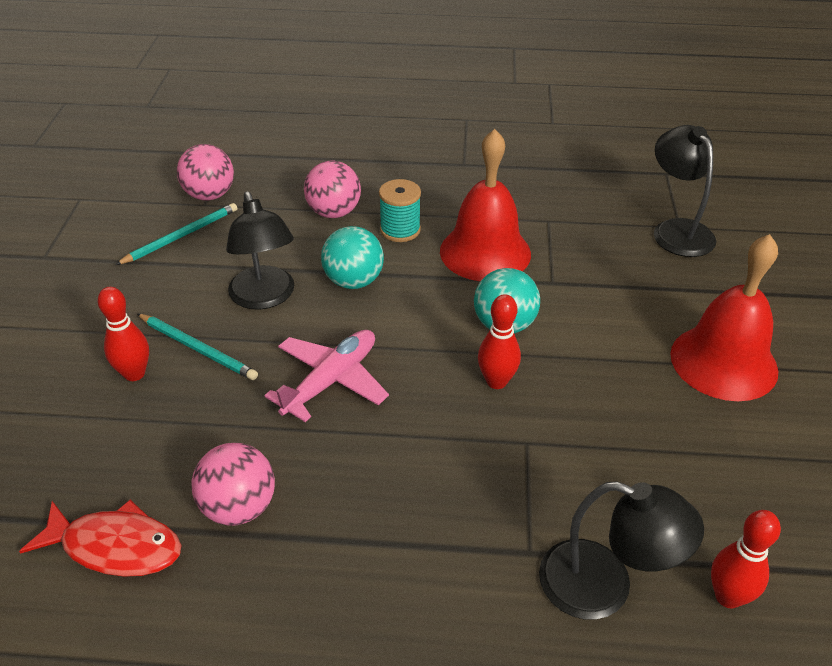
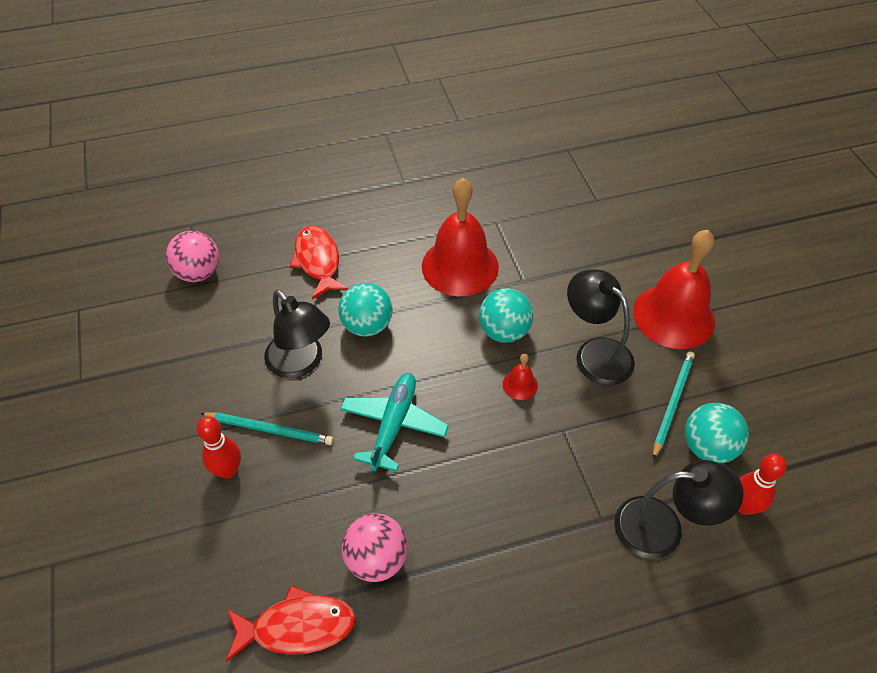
camera: 20 degrees left, 10 degrees up
turquoise pencil [115,203,237,265] -> turquoise pencil moved to [653,351,695,460]
pink plane [264,330,389,422] -> turquoise plane [340,373,449,472]
pink ball [304,161,361,218] -> red fish [289,226,349,300]
turquoise spool [379,179,421,242] -> none
red bowling pin [478,294,521,389] -> red bell [503,354,538,400]
black lamp [654,125,716,257] -> black lamp moved to [567,270,635,385]
none -> turquoise ball [685,403,749,463]

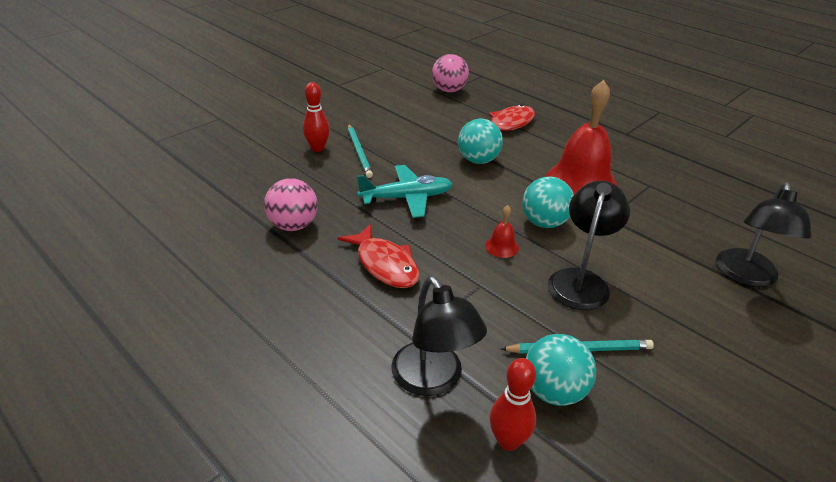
camera: 60 degrees right, 15 degrees down
red fish [226,585,356,662] -> red fish moved to [338,224,420,288]
black lamp [264,290,330,378] -> black lamp moved to [716,182,812,287]
red bell [633,230,715,349] -> none

